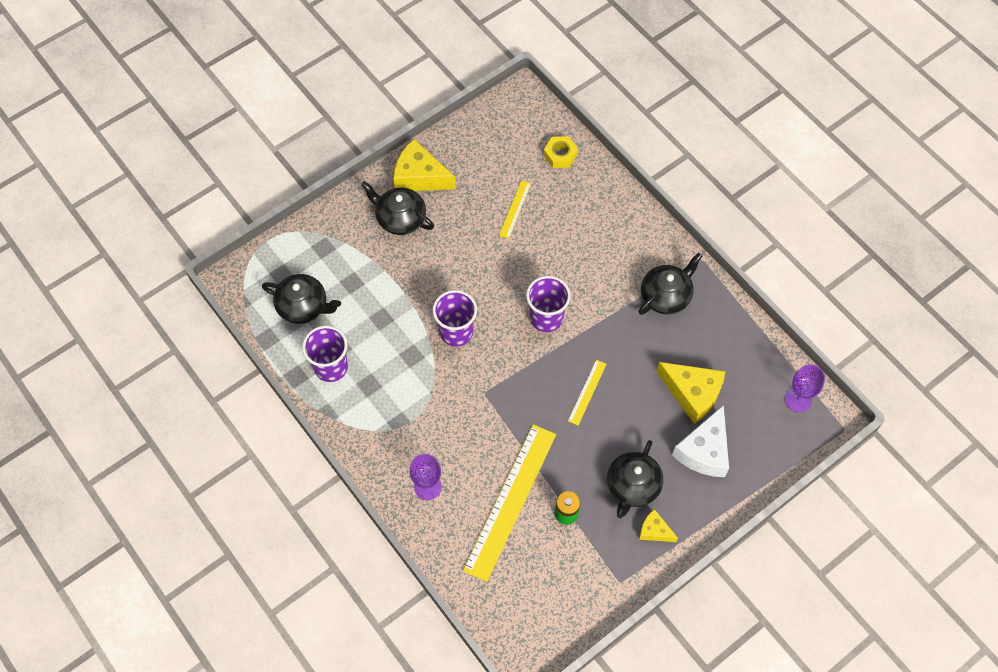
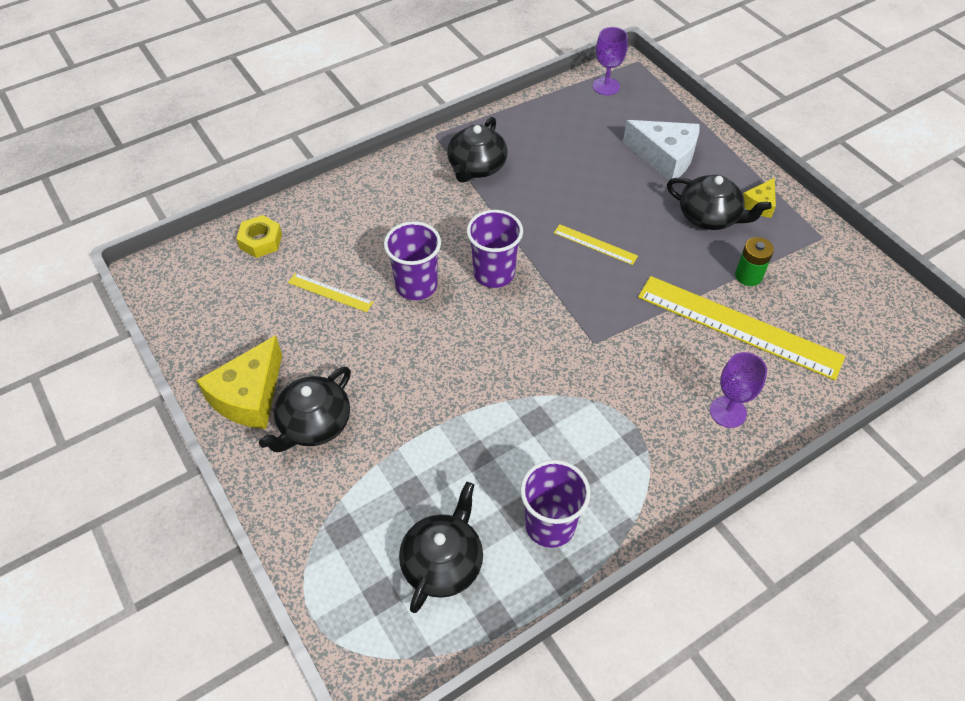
camera: 85 degrees left, 10 degrees down
purple cup [433,290,477,347] -> purple cup moved to [384,222,441,300]
black teapot [638,253,702,315] -> black teapot turned 120 degrees counterclockwise [447,117,507,183]
yellow cheese [656,362,725,424] -> none

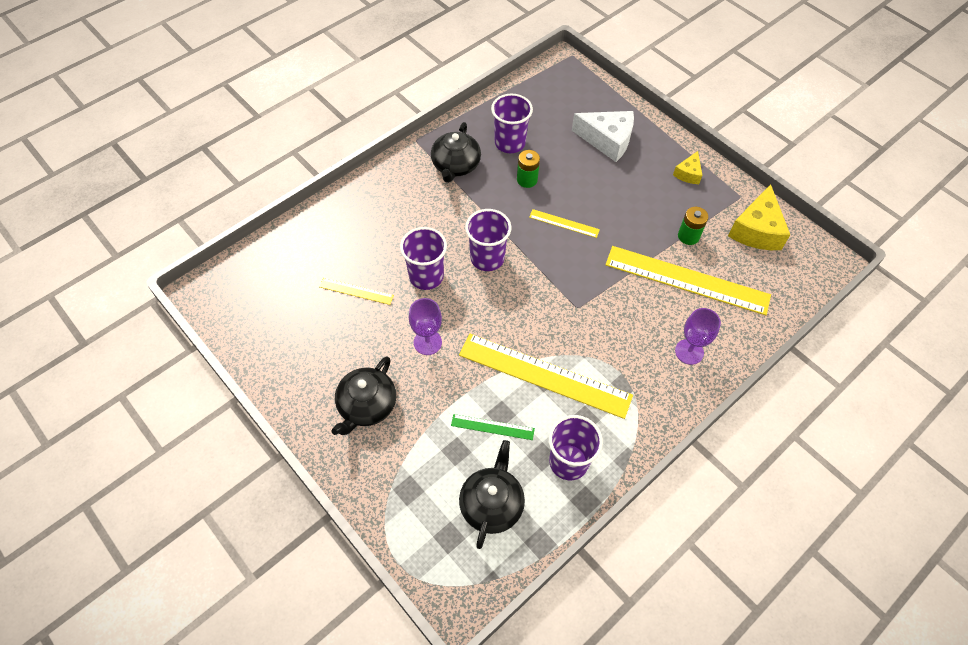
camera: 10 degrees left, 5 degrees up
yellow cheese [196,335,282,429] -> yellow cheese moved to [728,184,790,250]
yellow nut [236,215,282,258] -> none
purple goblet [593,27,628,95] -> purple goblet moved to [409,298,442,355]
black teapot [667,175,772,230] -> none
none -> green ruler [451,414,535,440]
none -> yellow ruler [459,334,633,419]
none -> purple cup [491,94,533,153]
none -> green battery [517,150,540,188]

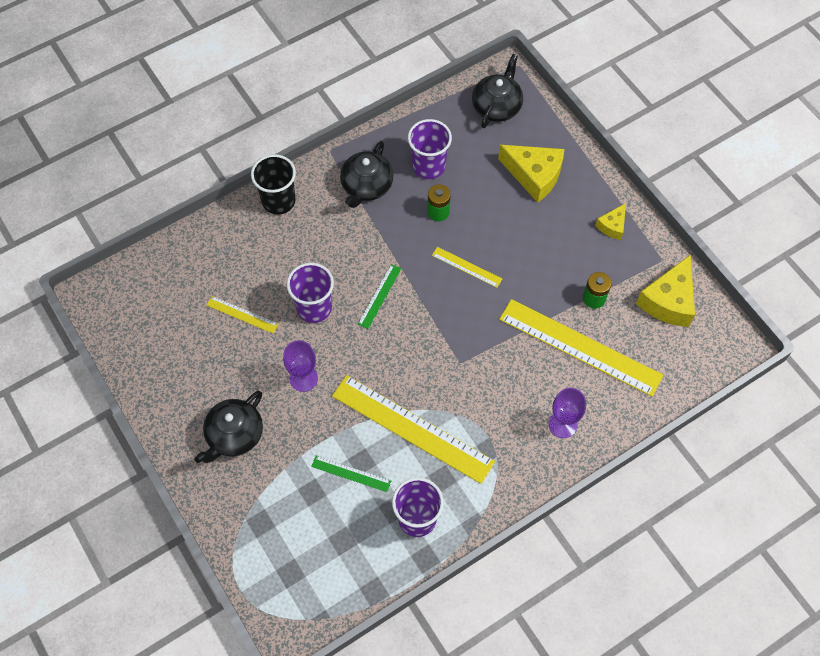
camera: 10 degrees right, 5 degrees up
black teapot [459,440,525,549] -> black teapot moved to [472,54,523,128]
purple cup [465,209,511,271] -> green ruler [358,264,401,329]
white cheese [572,111,634,162] -> yellow cheese [498,145,564,203]
none -> black cup [251,154,296,215]

